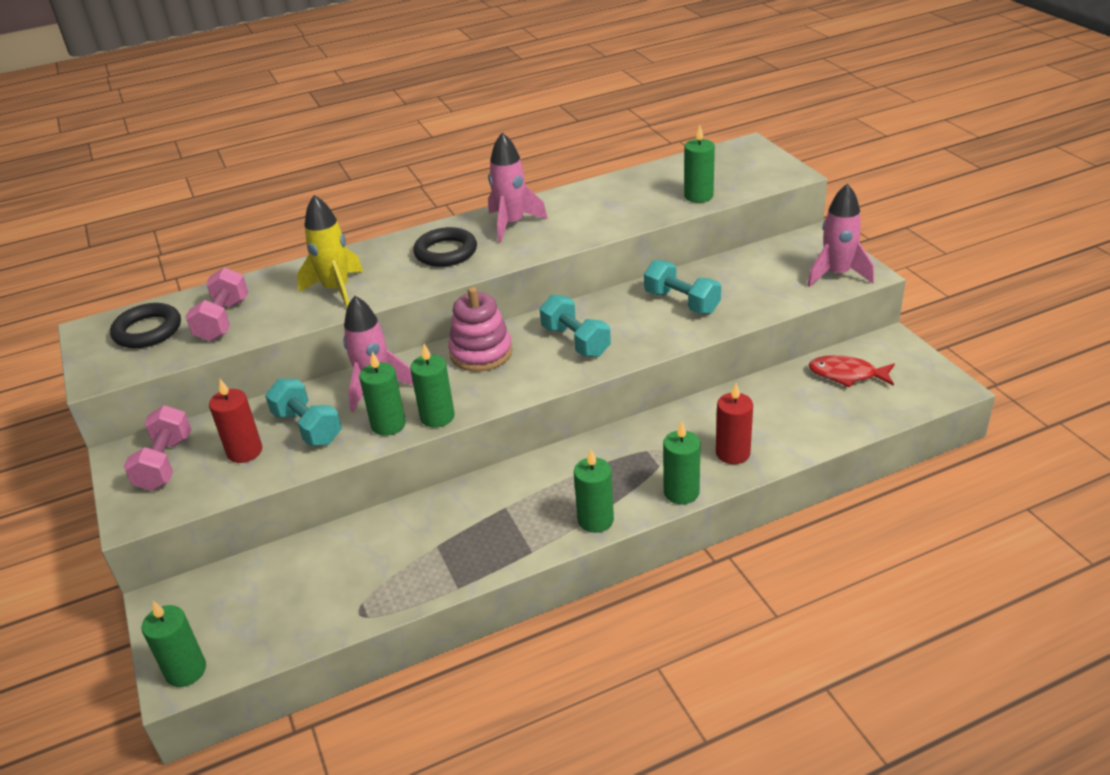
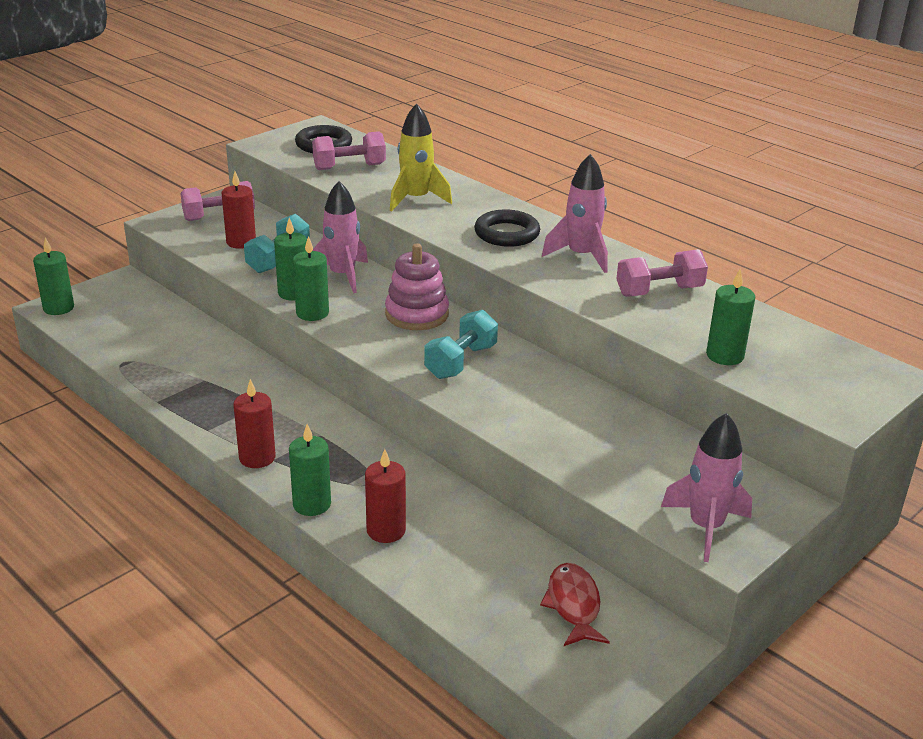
camera: 65 degrees right, 5 degrees down
green candle [574,450,614,533] -> red candle [233,379,276,468]
turquoise dumbbell [644,260,721,314] -> none
none -> pink dumbbell [616,249,708,297]

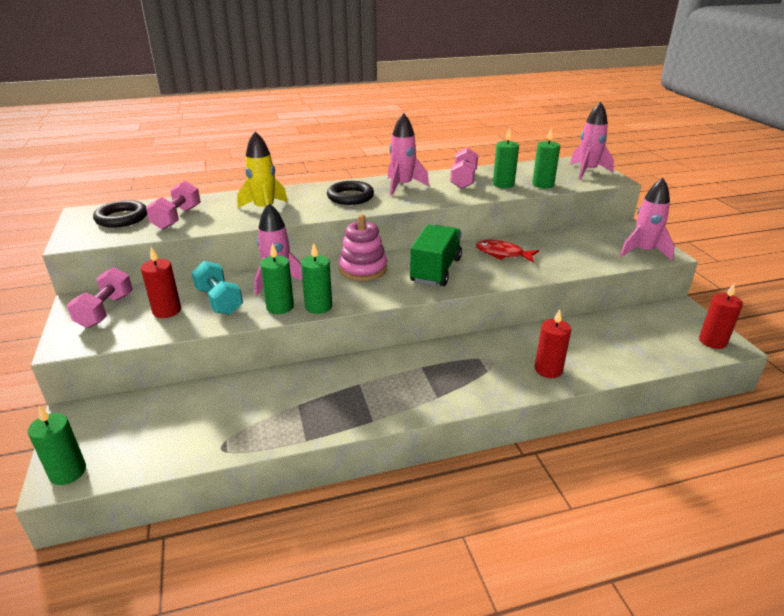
camera: 60 degrees left, 0 degrees up
red candle [233,379,276,468] -> red candle moved to [699,283,743,349]
green candle [289,424,331,516] -> green candle moved to [493,128,519,188]
turquoise dumbbell [424,310,498,379] -> green truck [410,225,462,286]
red fish [540,563,610,646] -> red fish moved to [476,240,539,263]
none -> pink rocket [570,102,614,180]

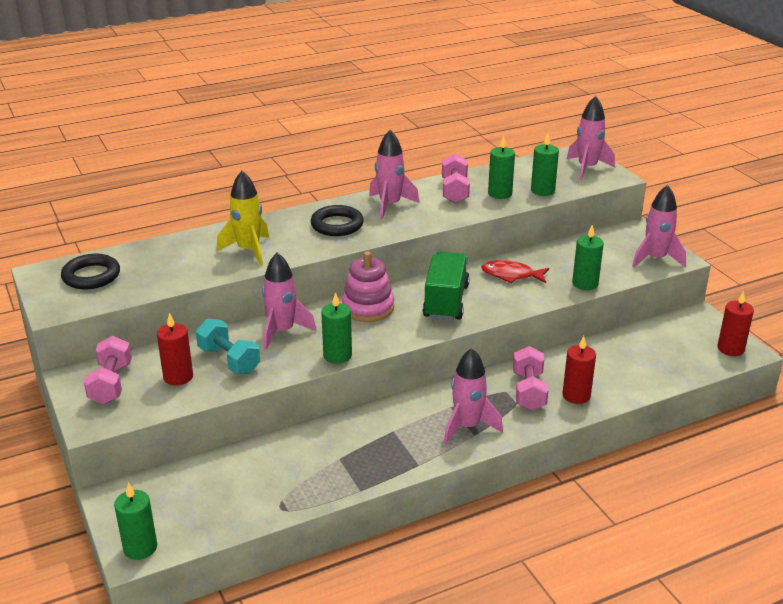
camera: 10 degrees left, 0 degrees up
pink dumbbell [146,181,201,230] -> pink dumbbell moved to [513,346,549,411]
green candle [260,243,294,314] -> green candle moved to [572,224,604,290]
none -> pink rocket [444,348,503,444]

